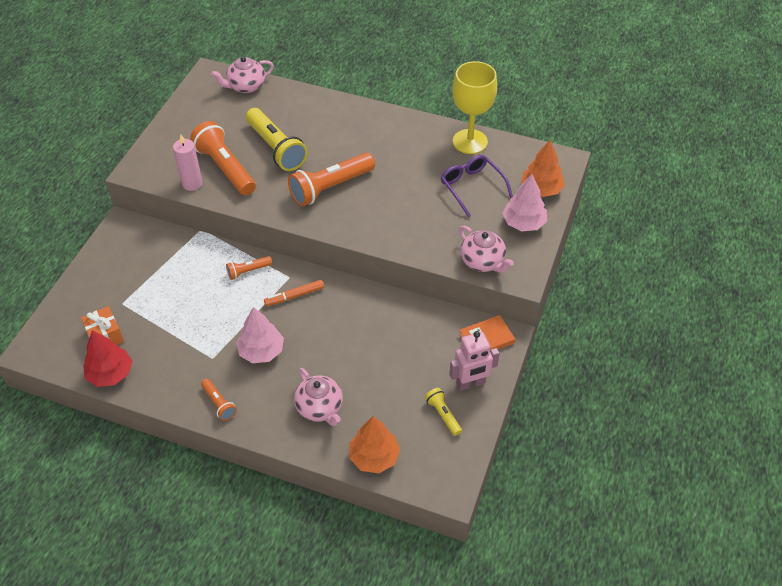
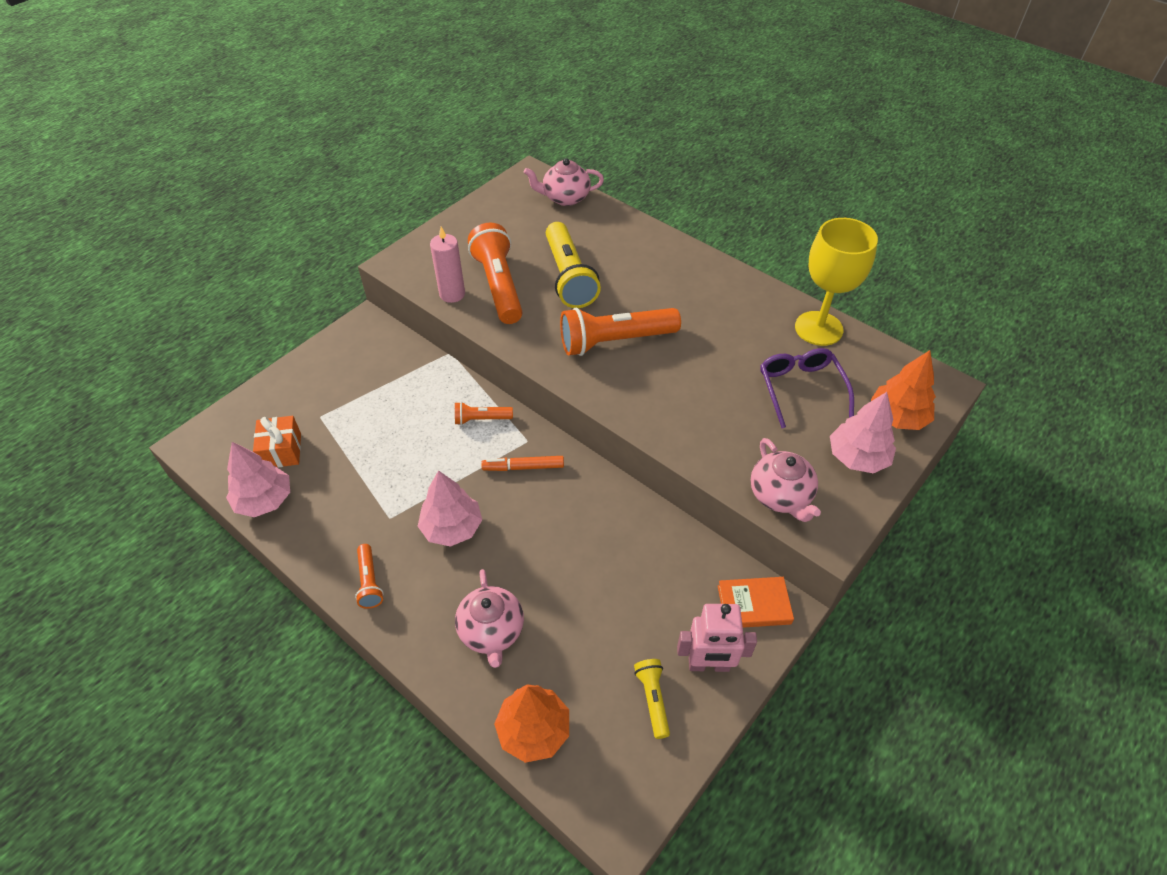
camera: 20 degrees right, 0 degrees up
red tree [83,330,132,387] -> pink tree [226,442,290,517]

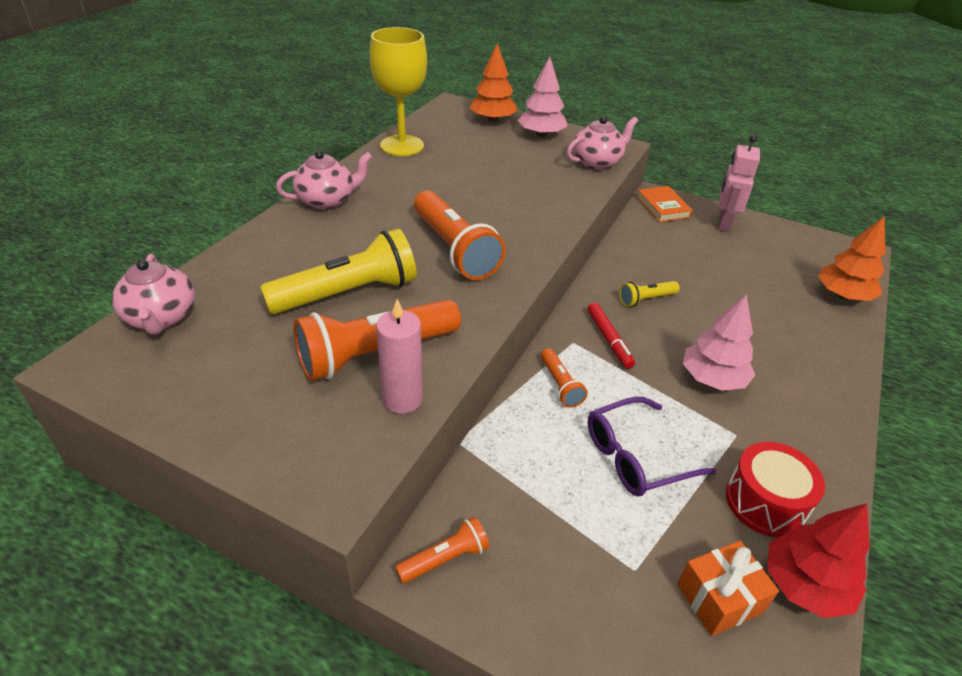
camera: 105 degrees left, 10 degrees down
pink tree [226,442,290,517] -> red tree [767,503,870,618]
orange flashlight [355,544,384,609] -> orange flashlight moved to [395,517,489,583]
pink teapot [455,569,524,668] -> pink teapot moved to [276,150,372,210]
orange marker [481,456,564,471] -> red marker [587,303,635,369]
yellow flashlight [634,659,670,739] -> yellow flashlight moved to [619,281,680,307]
pink robot [677,604,757,672] -> pink robot turned 150 degrees counterclockwise [718,135,760,232]
purple glasses [760,348,854,428] -> purple glasses moved to [588,396,716,497]
none -> red drum [726,442,825,537]

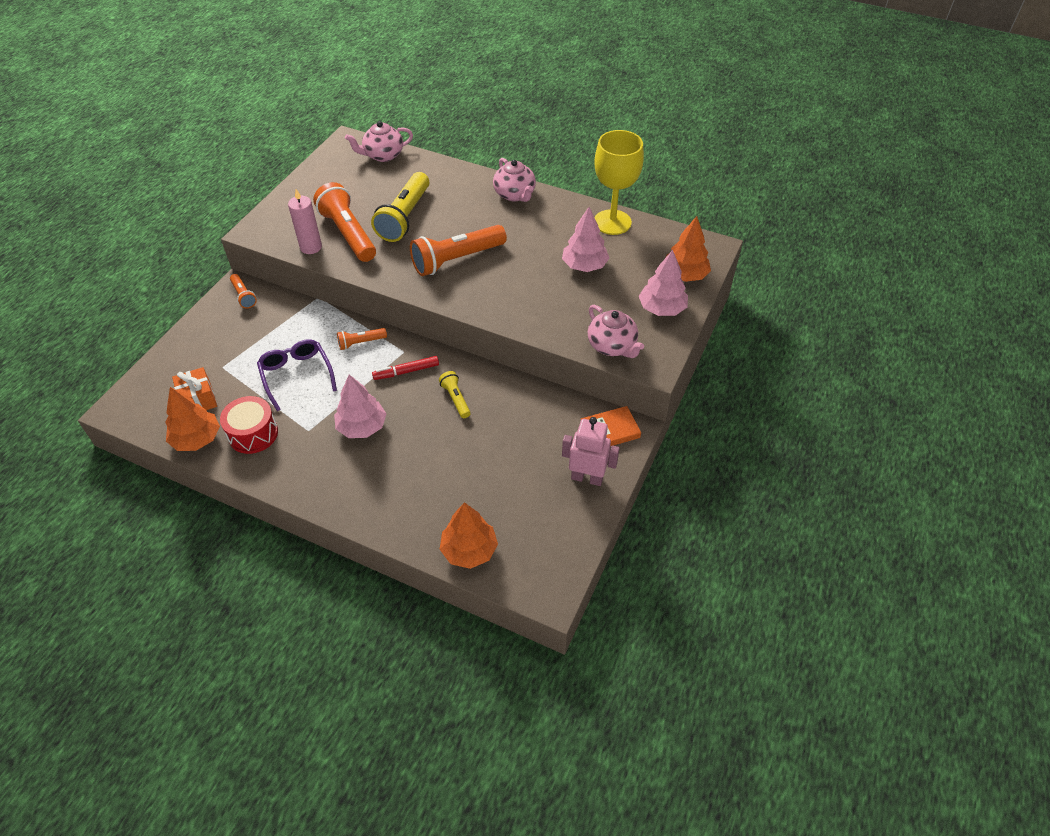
camera: 90 degrees right, 10 degrees up
yellow flashlight [260,229,417,314] -> yellow flashlight turned 45 degrees clockwise [371,172,429,242]
red tree [767,503,870,618] -> orange tree [165,387,220,451]
none -> pink tree [562,207,609,272]

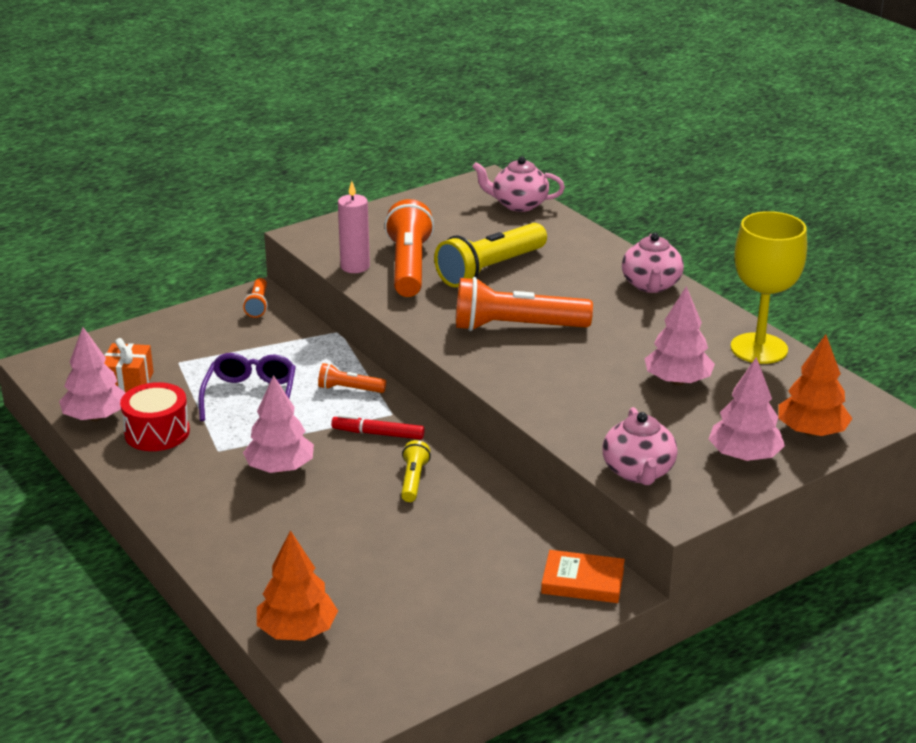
camera: 30 degrees right, 20 degrees down
orange tree [165,387,220,451] -> pink tree [59,327,126,421]
pink robot [562,417,620,486] -> none

